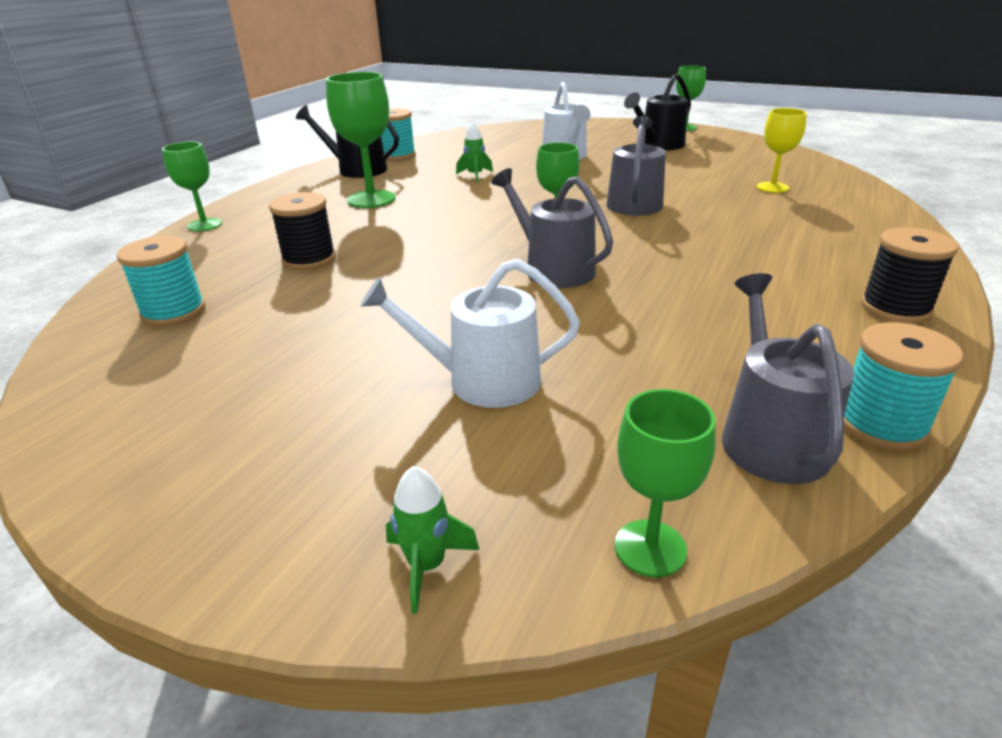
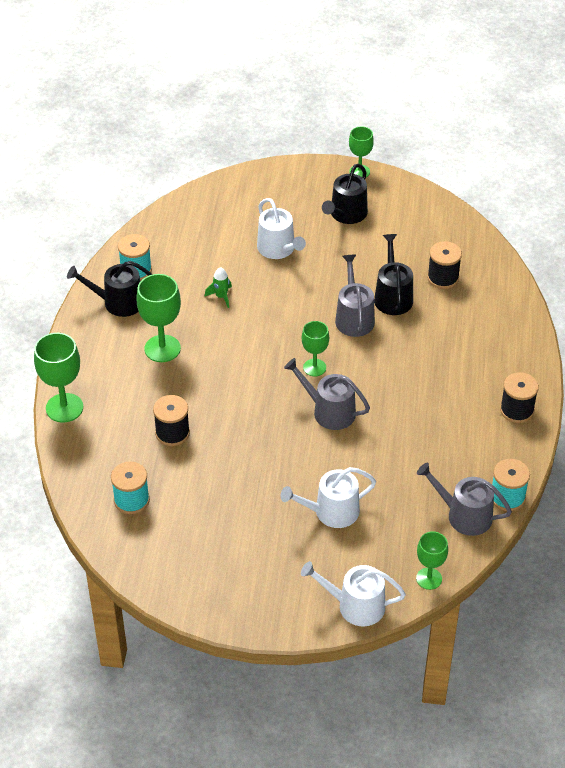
camera: 20 degrees left, 15 degrees up
green goblet [162,142,222,231] -> green goblet [34,333,83,422], size x1.58
green rocket [386,466,479,614] -> white watering can [301,561,406,627]
grey watering can [722,273,854,484] -> grey watering can turned 45 degrees counterclockwise [417,463,512,536]
yellow goblet [757,108,807,193] -> black spool [427,241,462,289]
none -> black watering can [374,234,413,315]

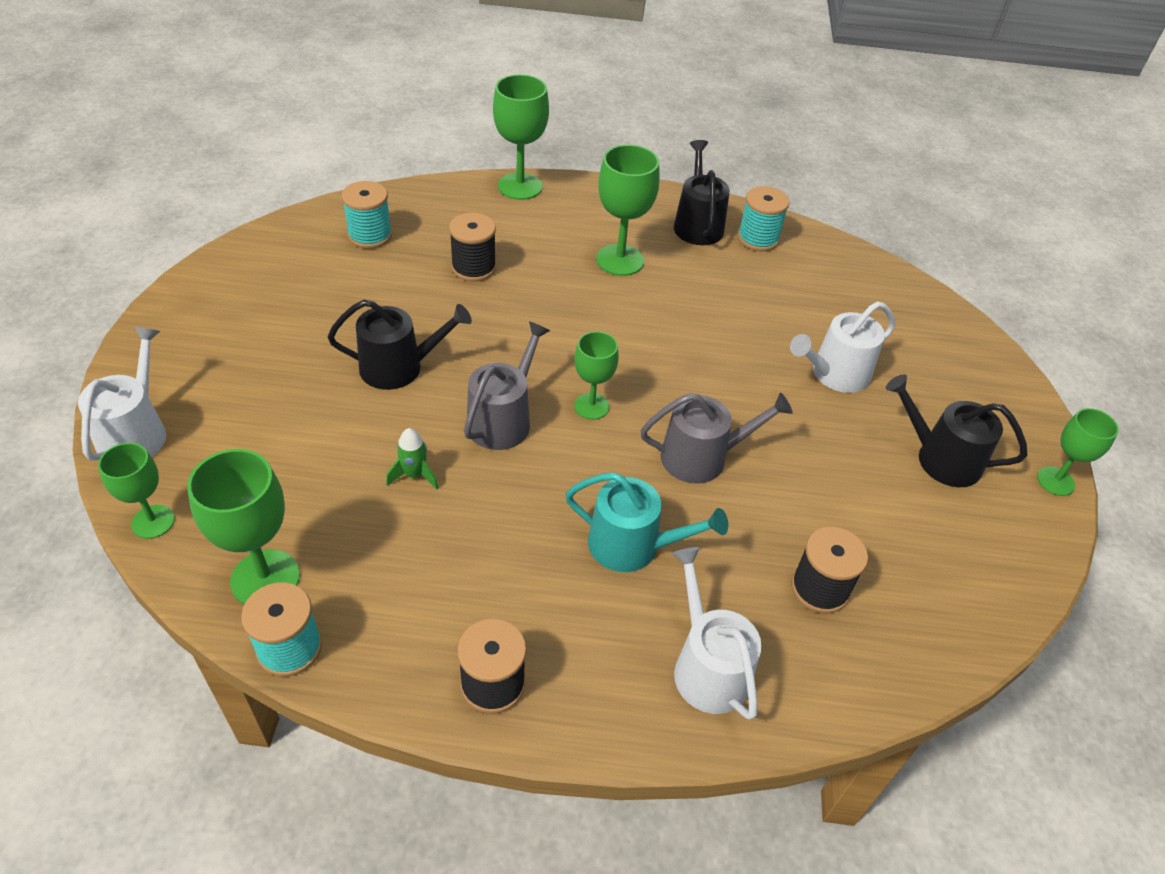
camera: 85 degrees right, 0 degrees up
green rocket [205,267,232,308] -> green rocket moved to [386,428,438,489]
white watering can [280,467,376,528] -> white watering can moved to [672,547,762,720]
black watering can [374,234,413,315] -> black watering can moved to [328,300,472,390]
grey watering can [417,463,512,536] -> green goblet [187,449,300,605]
none -> turquoise watering can [565,472,728,572]

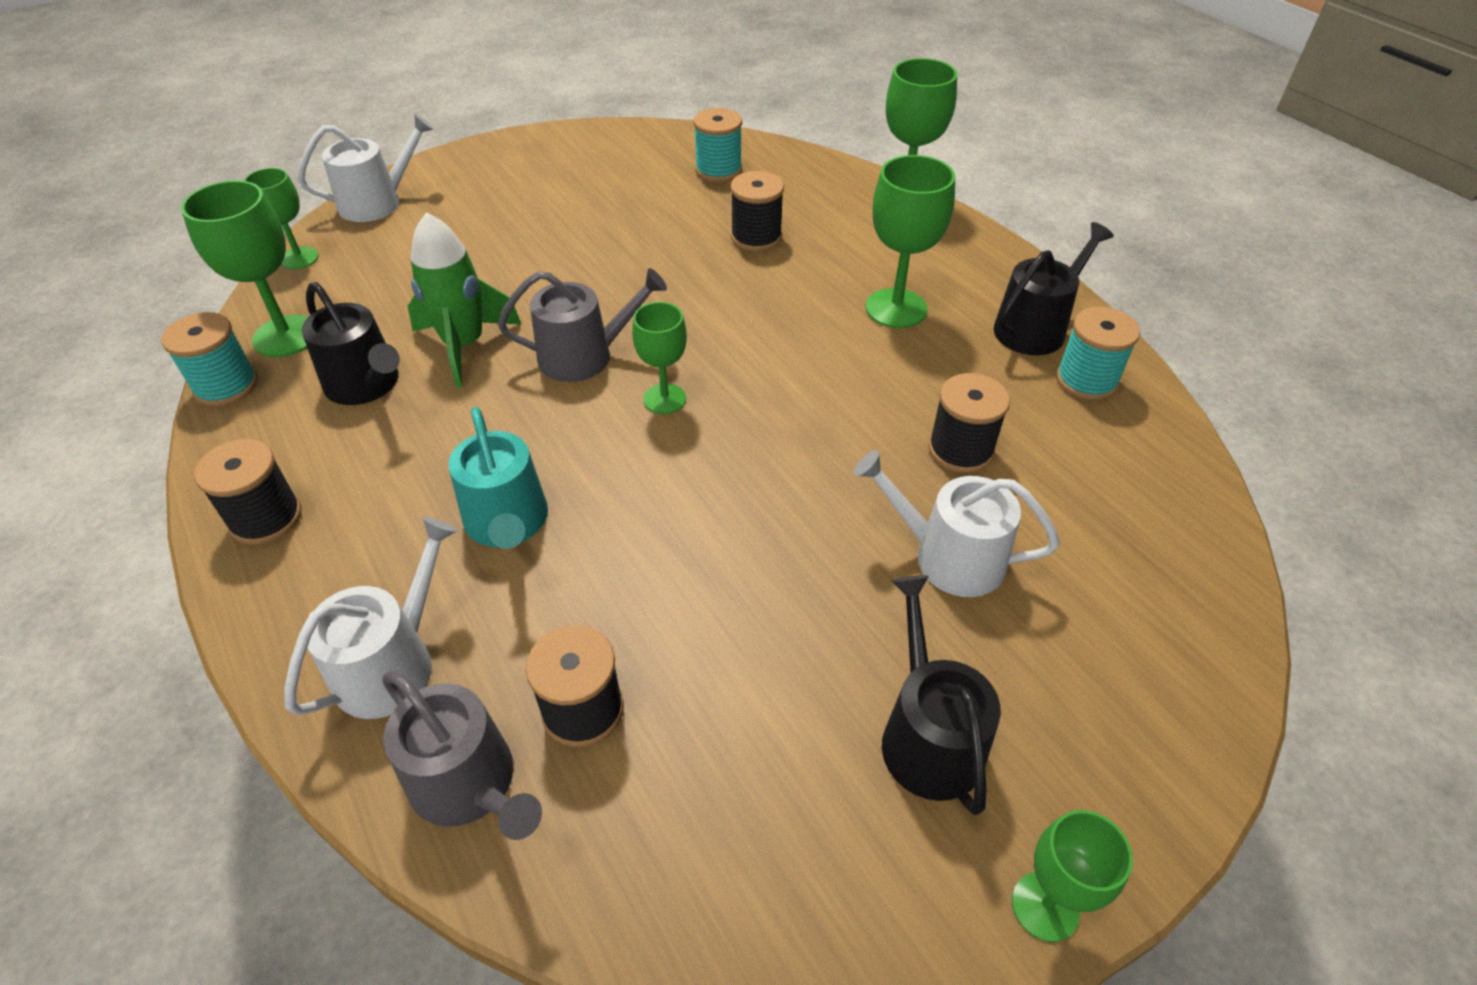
camera: 55 degrees right, 0 degrees up
black watering can [328,300,472,390] -> black watering can moved to [302,282,400,405]
green rocket [386,428,438,489] -> green rocket [407,213,522,388], size x1.99
grey watering can [640,392,793,483] -> grey watering can moved to [382,671,542,840]
none -> black spool [928,373,1010,473]

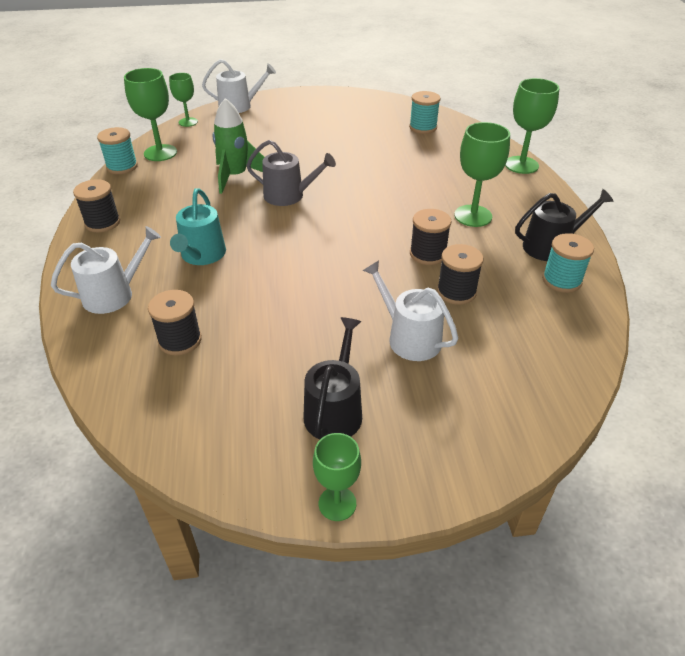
camera: 25 degrees right, 5 degrees down
black watering can [302,282,400,405] -> none
grey watering can [382,671,542,840] -> none
green goblet [632,302,687,414] -> none
black spool [730,171,784,252] -> black spool moved to [410,209,452,265]

